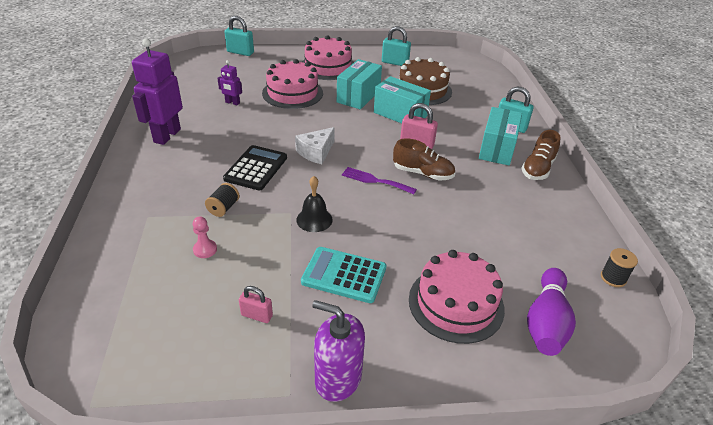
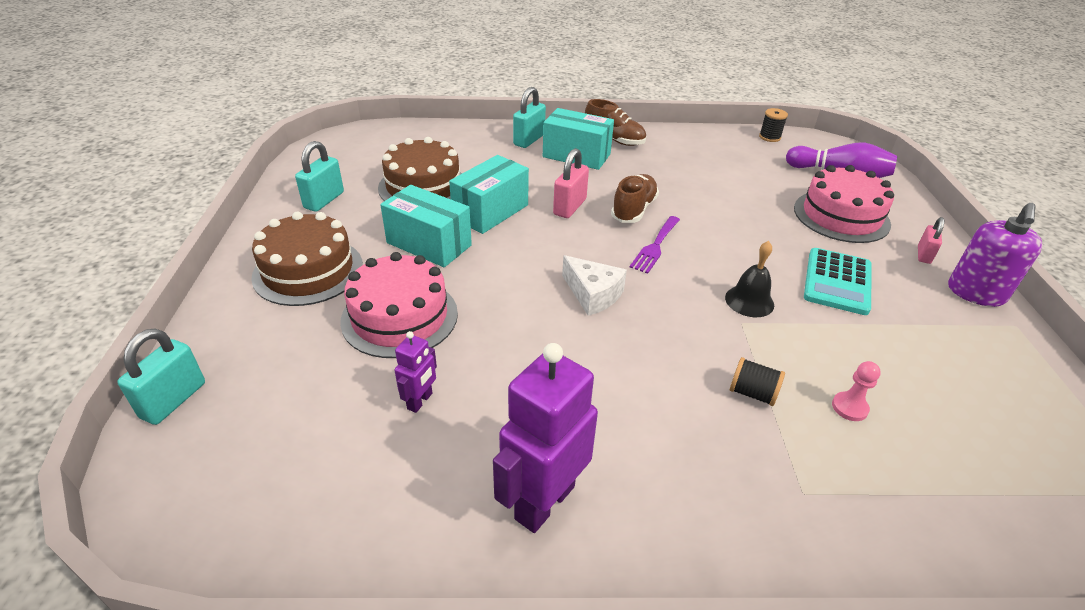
camera: 85 degrees left, 0 degrees up
purple robot [132,38,183,145] -> purple robot turned 105 degrees clockwise [493,343,598,533]
black calculator [223,145,287,191] -> none
pink padlock [239,286,273,323] -> pink padlock moved to [918,217,945,264]
pink cake [302,35,354,80] -> brown cake [251,212,363,306]

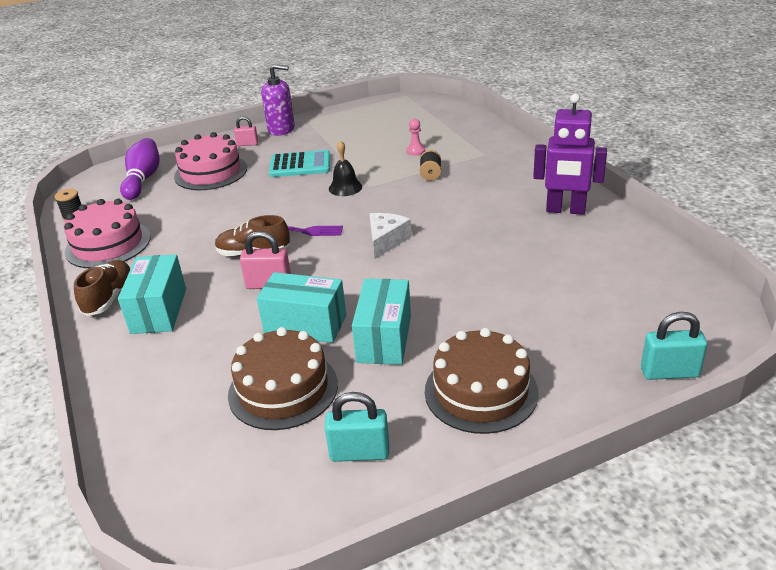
camera: 110 degrees left, 5 degrees down
pink cake [340,252,458,358] -> pink cake moved to [64,199,151,268]
purple robot [394,331,437,413] -> none
turquoise padlock [513,87,546,148] -> none

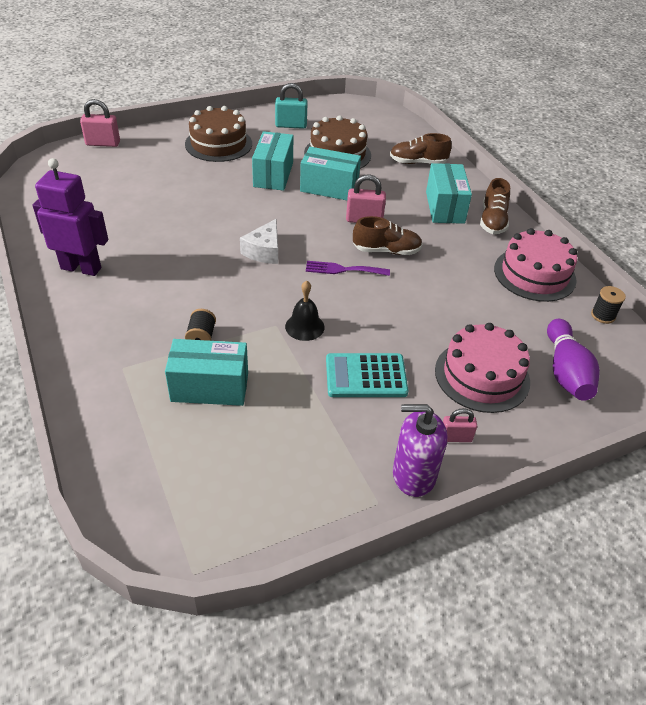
camera: 175 degrees right, 10 degrees up
pink pawn [406,119,425,156] -> turquoise box [165,339,248,406]
turquoise padlock [641,312,707,380] -> pink padlock [80,99,120,147]
none -> brown shoe [390,133,452,164]

